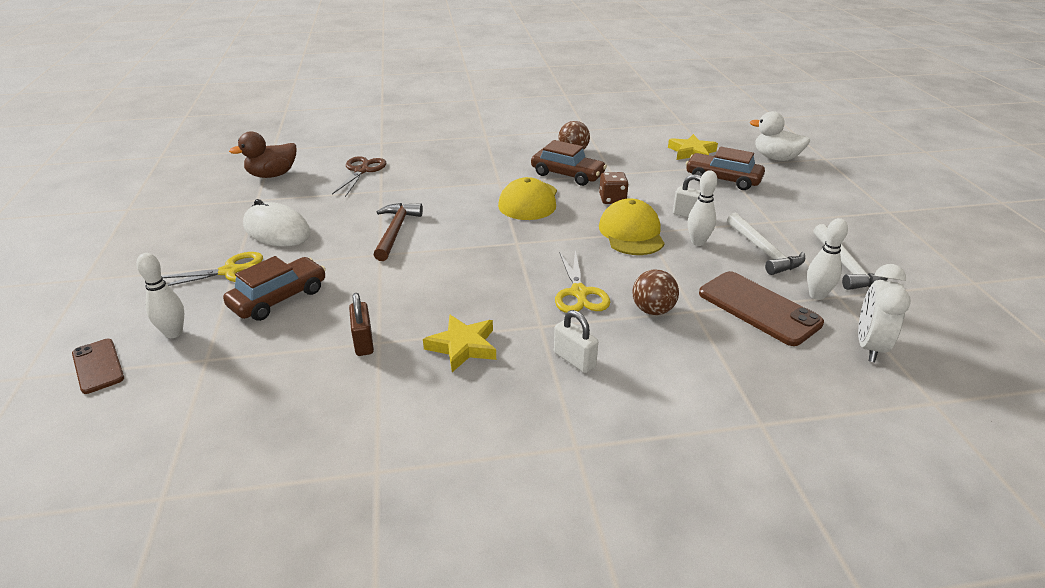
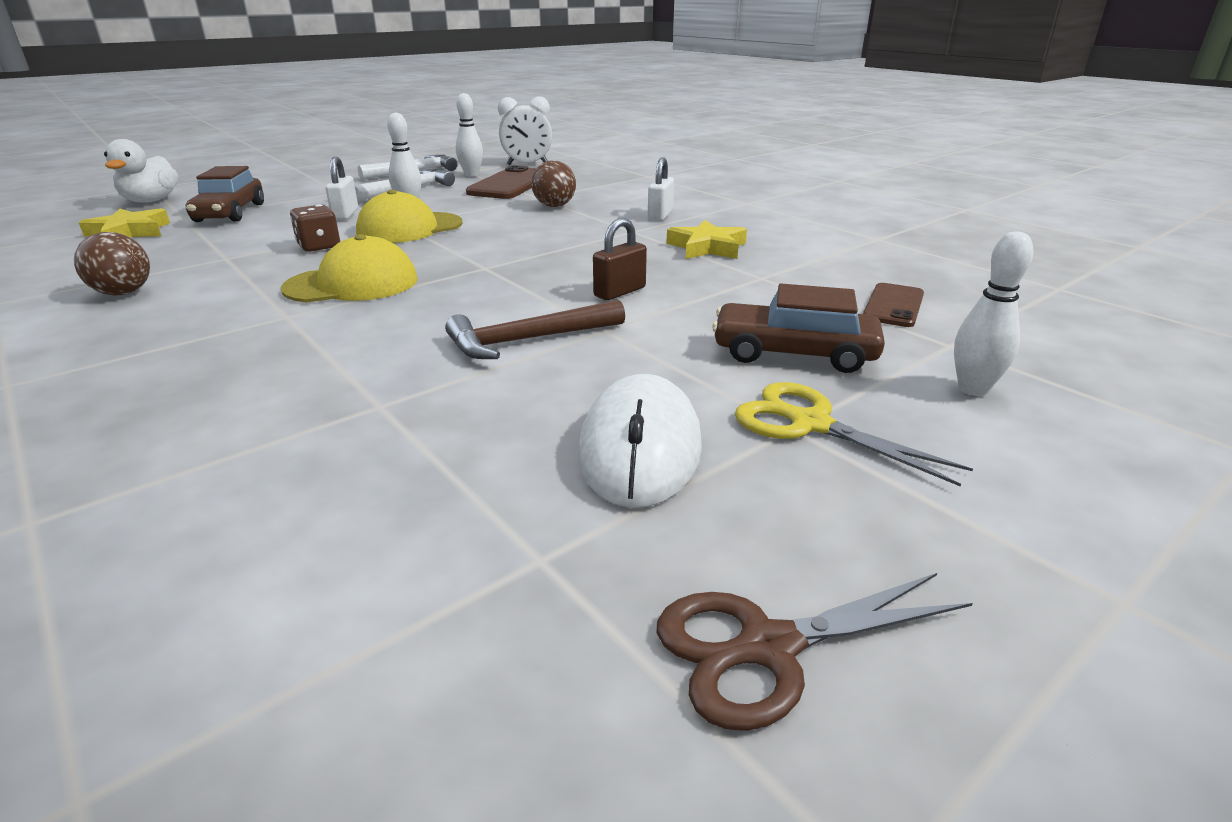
camera: 120 degrees left, 5 degrees down
brown phone [72,339,124,394] -> brown phone moved to [863,283,924,327]
brown duck [229,131,297,178] -> none
brown scissors [332,156,386,197] -> brown scissors moved to [656,573,973,731]
brown padlock [349,293,374,356] -> brown padlock moved to [593,218,647,300]
brown car [531,140,607,186] -> none
yellow scissors [555,250,610,313] -> none

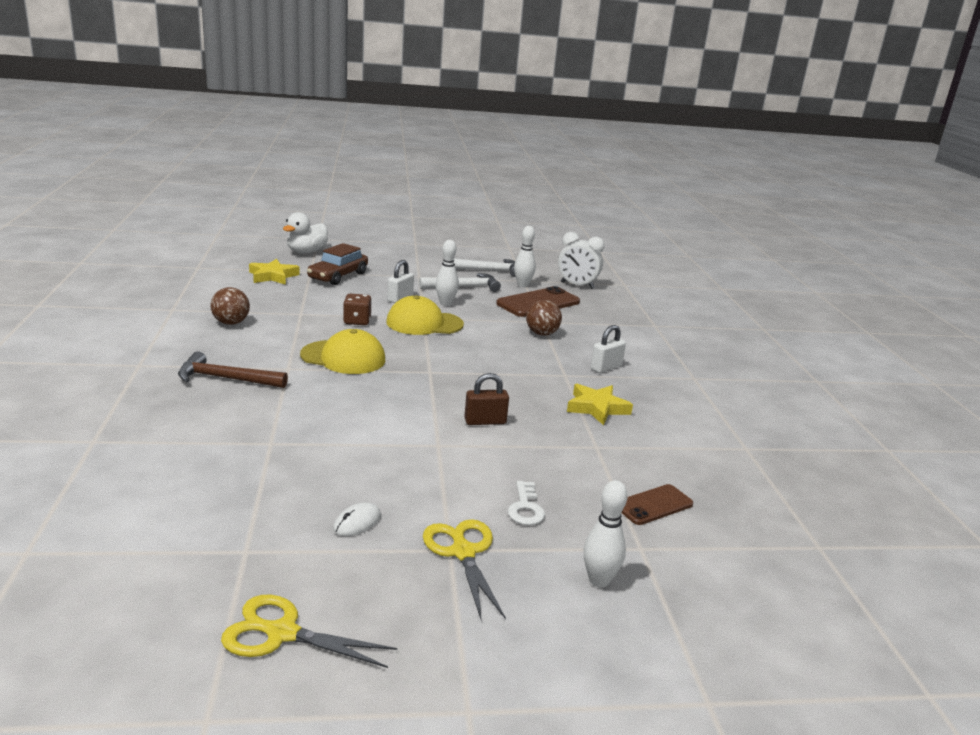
camera: 30 degrees right, 5 degrees down
brown hammer [445,300,625,359] -> brown hammer moved to [178,351,288,388]
white mouse [578,374,702,508] -> white mouse [333,502,381,536], size x0.46
brown scissors [656,573,973,731] -> yellow scissors [221,594,397,668]
brown car [712,284,885,373] -> white key [508,481,545,525]

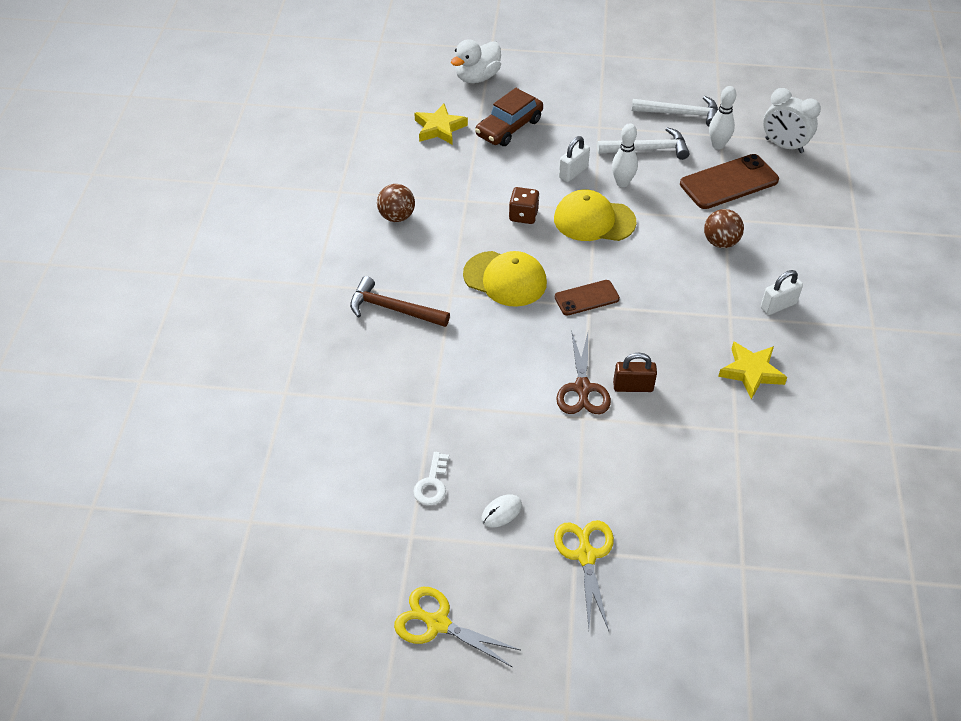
camera: 15 degrees right, 25 degrees up
white key [508,481,545,525] -> white key moved to [413,452,449,505]
white bowling pin [584,480,628,587] -> none
brown phone [622,484,693,525] -> brown phone moved to [555,280,620,316]
none -> brown scissors [556,333,611,414]

